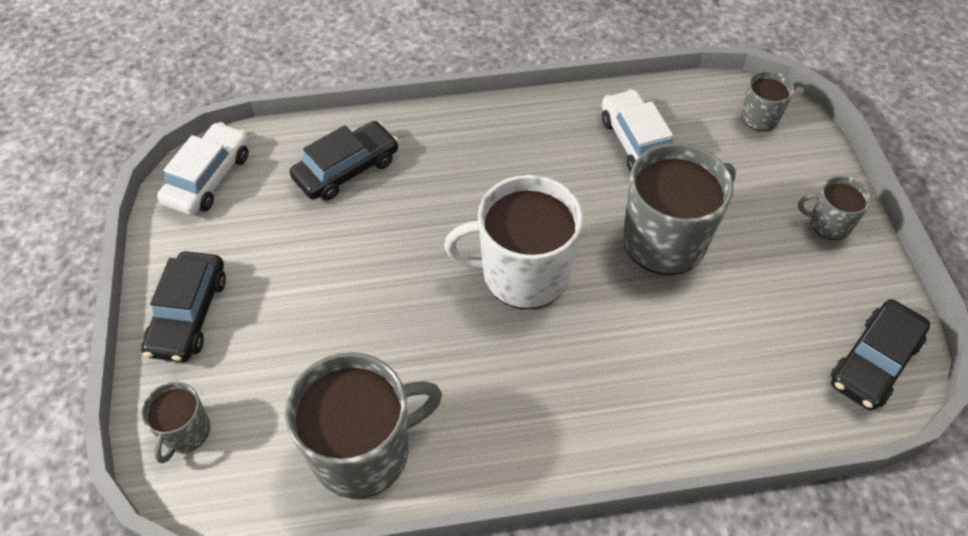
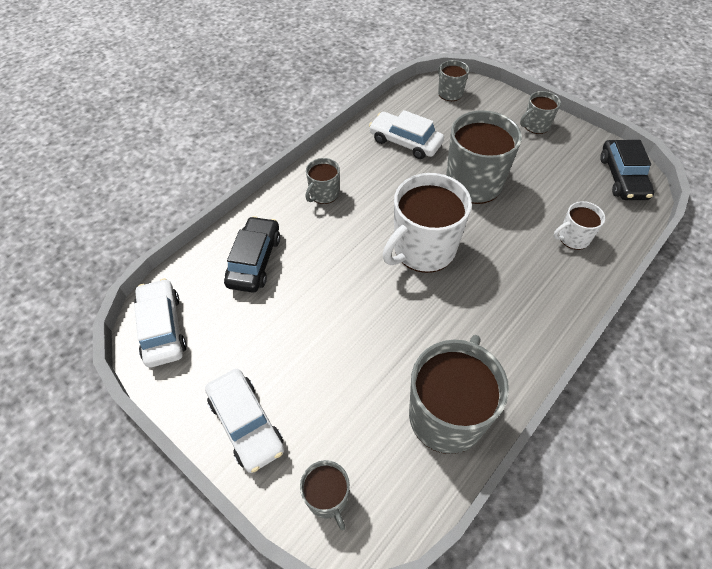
camera: 40 degrees left, 0 degrees up
black car [141,251,226,362] -> white car [205,369,284,473]
none -> grey mug [305,158,340,204]
none -> white mug [554,201,605,250]

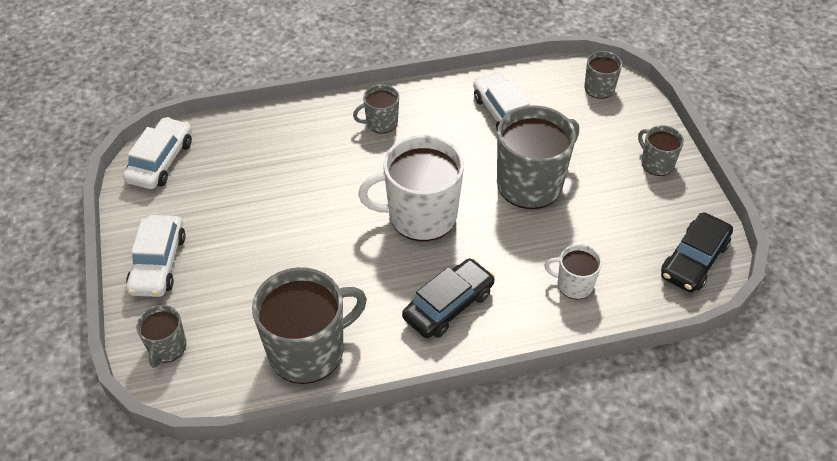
camera: 35 degrees right, 5 degrees down
black car [224,216,280,293] -> black car moved to [402,258,495,338]
grey mug [520,91,561,134] -> grey mug turned 45 degrees clockwise [638,125,684,176]

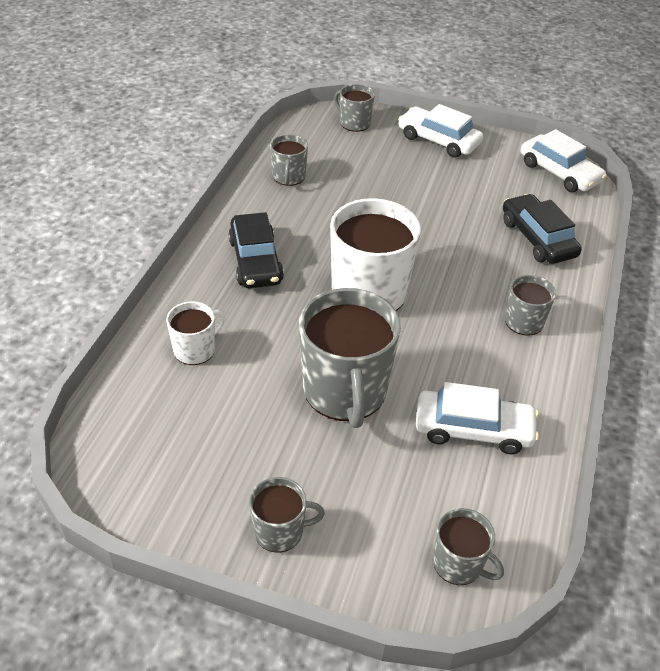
camera: 120 degrees right, 5 degrees down
grey mug [252,267,367,384] -> grey mug [270,134,308,186], size x0.50
black car [661,212,733,292] -> black car moved to [503,194,582,264]

